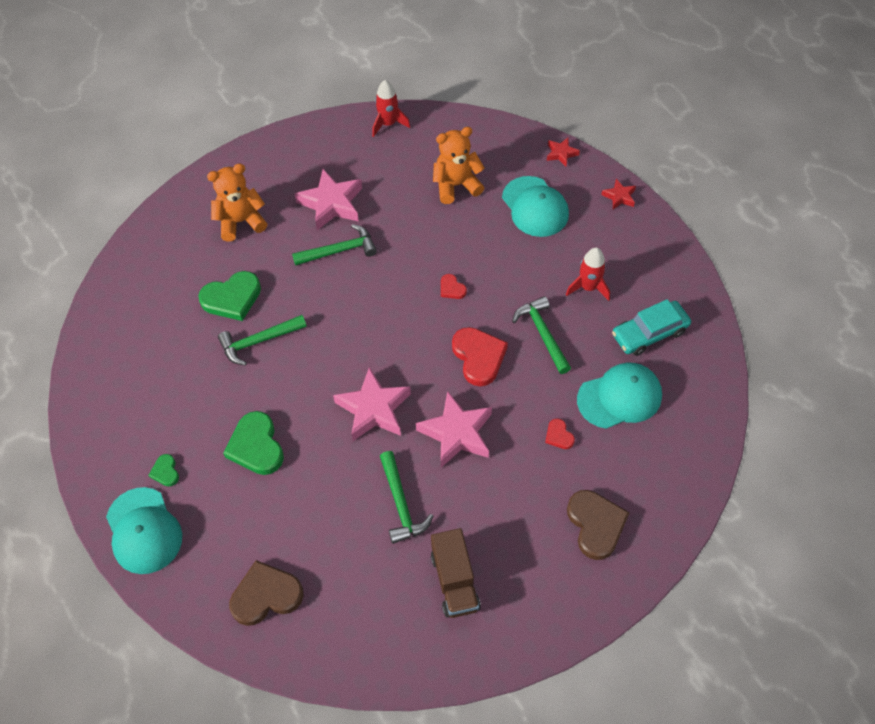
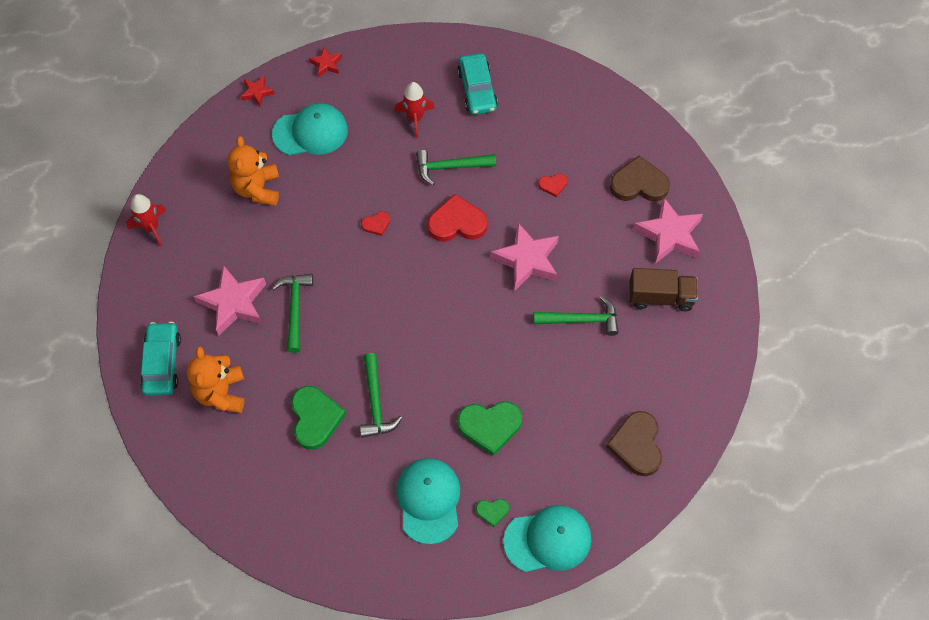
camera: 75 degrees left, 5 degrees up
pink star [333,367,411,441] -> pink star moved to [633,197,703,264]
turquoise cap [577,363,662,429] -> turquoise cap moved to [396,458,460,544]
none -> turquoise car [140,322,181,396]

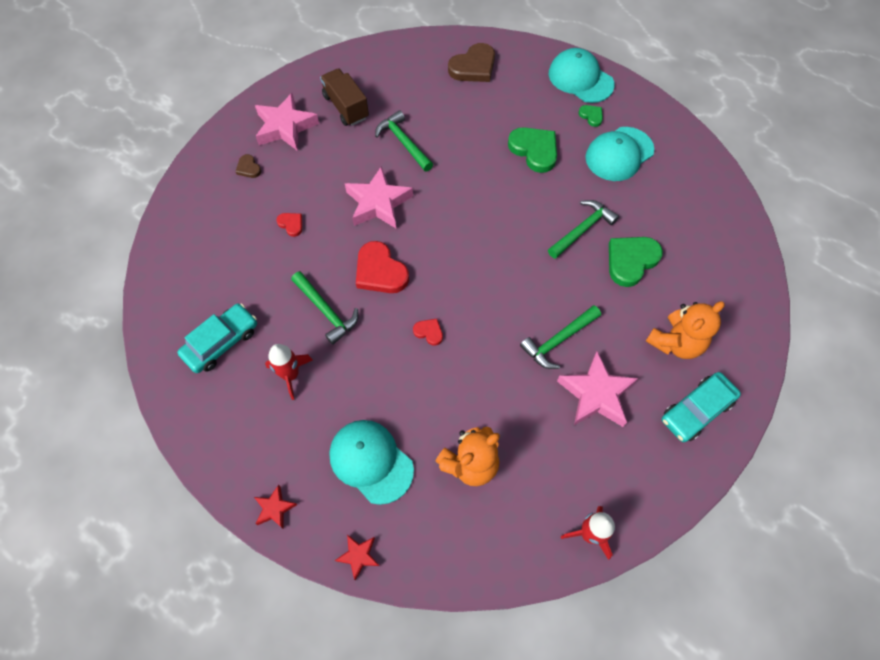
camera: 125 degrees left, 0 degrees up
brown heart [610,155,670,202] -> brown heart [235,154,261,178], size x0.50

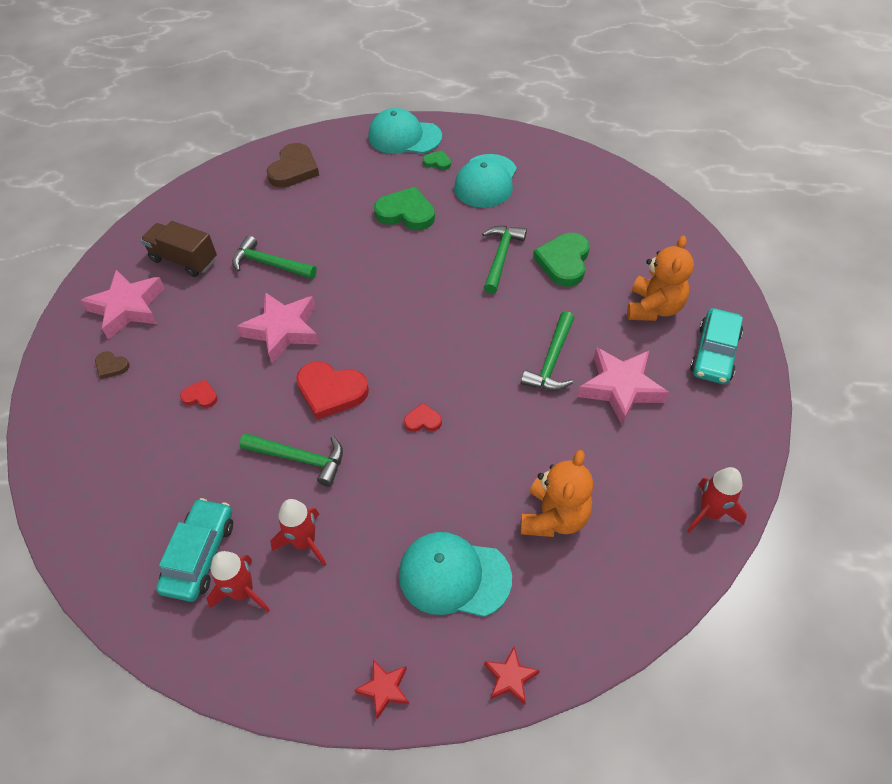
camera: 30 degrees left, 10 degrees down
none -> red rocket [206,551,270,612]

